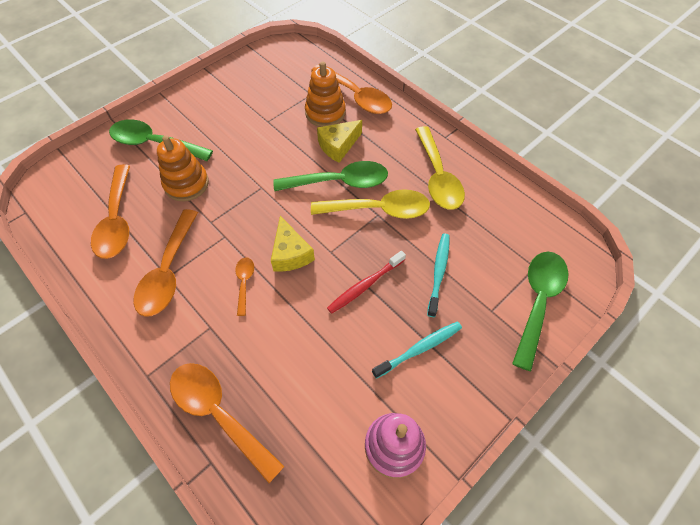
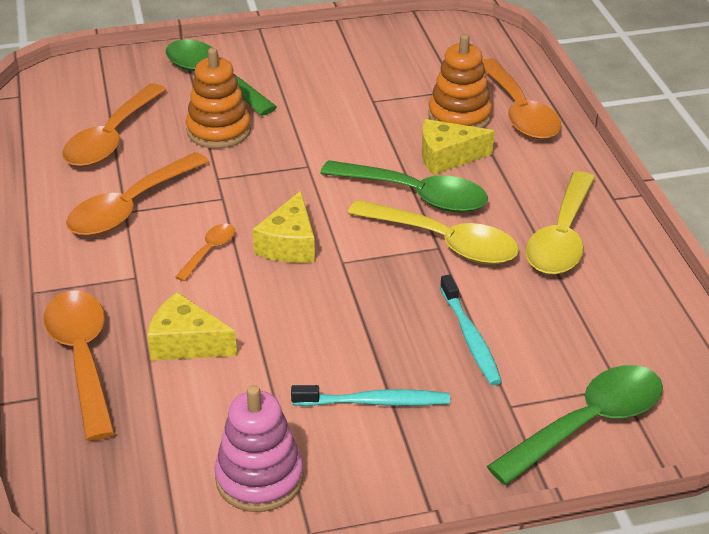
camera: 30 degrees right, 20 degrees down
red toothbrush [327,251,406,314] -> none
turquoise toothbrush [427,233,450,317] -> turquoise toothbrush turned 120 degrees clockwise [440,275,502,385]
none -> yellow cheese [147,292,237,360]

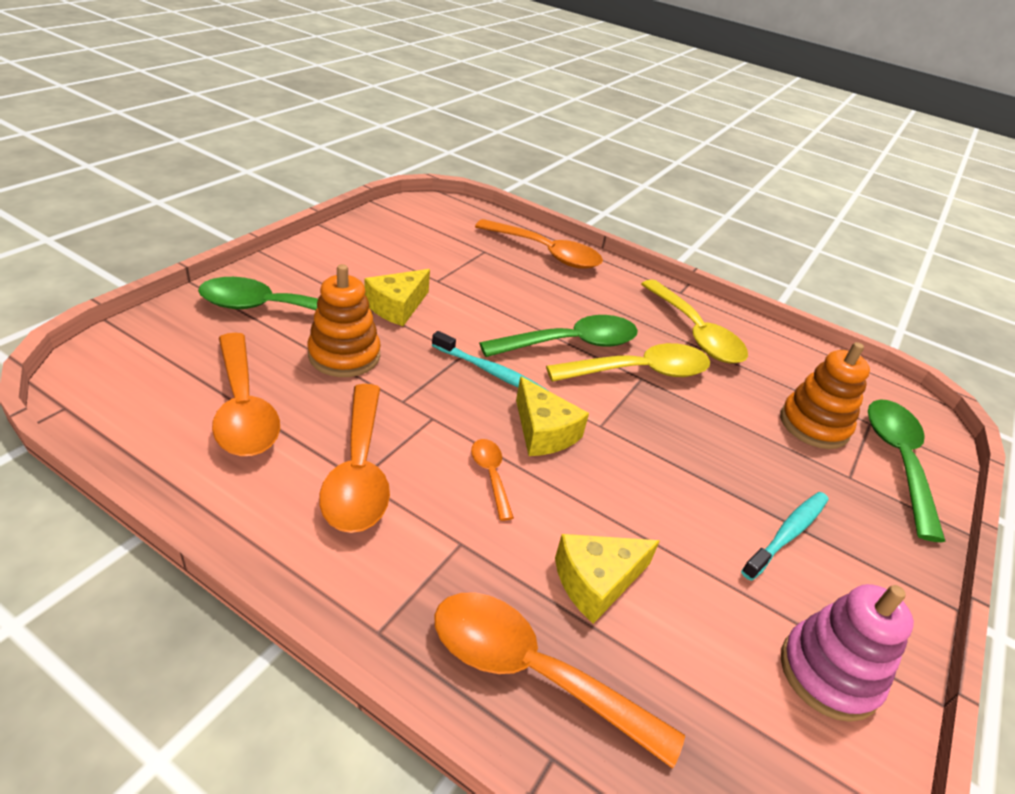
camera: 50 degrees left, 0 degrees up
yellow cheese [422,119,495,175] -> yellow cheese moved to [365,269,430,326]
orange stacking toy [428,34,492,128] -> orange stacking toy moved to [780,342,870,449]
turquoise toothbrush [440,275,502,385] -> turquoise toothbrush moved to [432,331,547,390]

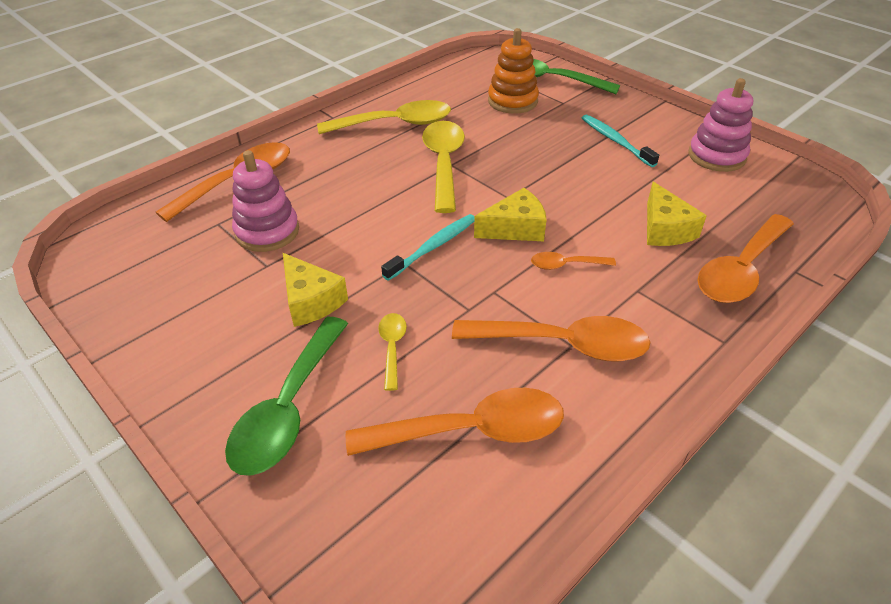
camera: 70 degrees left, 5 degrees up
orange stacking toy [307,264,381,377] -> yellow spoon [378,313,407,391]
green spoon [479,315,638,357] -> none
none -> pink stacking toy [232,150,299,252]

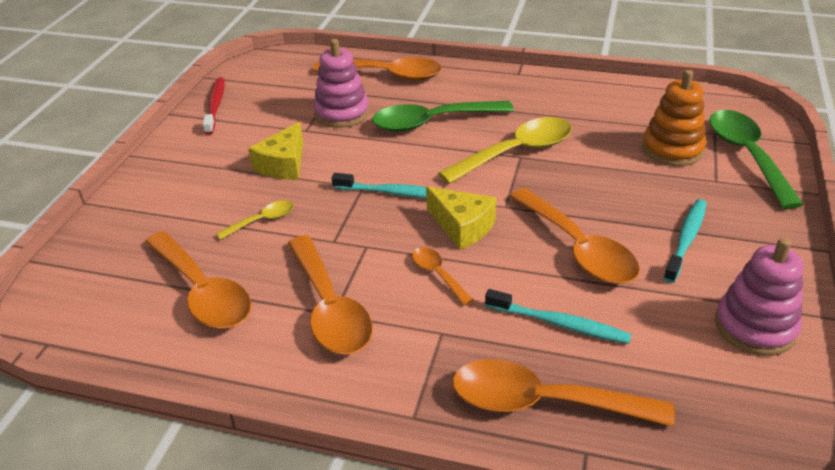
camera: 60 degrees right, 5 degrees down
green spoon [225,317,348,476] -> green spoon moved to [372,101,514,132]
yellow spoon [317,100,451,134] -> none
yellow cheese [647,182,707,246] -> turquoise toothbrush [485,289,632,344]
none -> red toothbrush [202,77,224,135]
none -> orange spoon [509,188,640,284]

